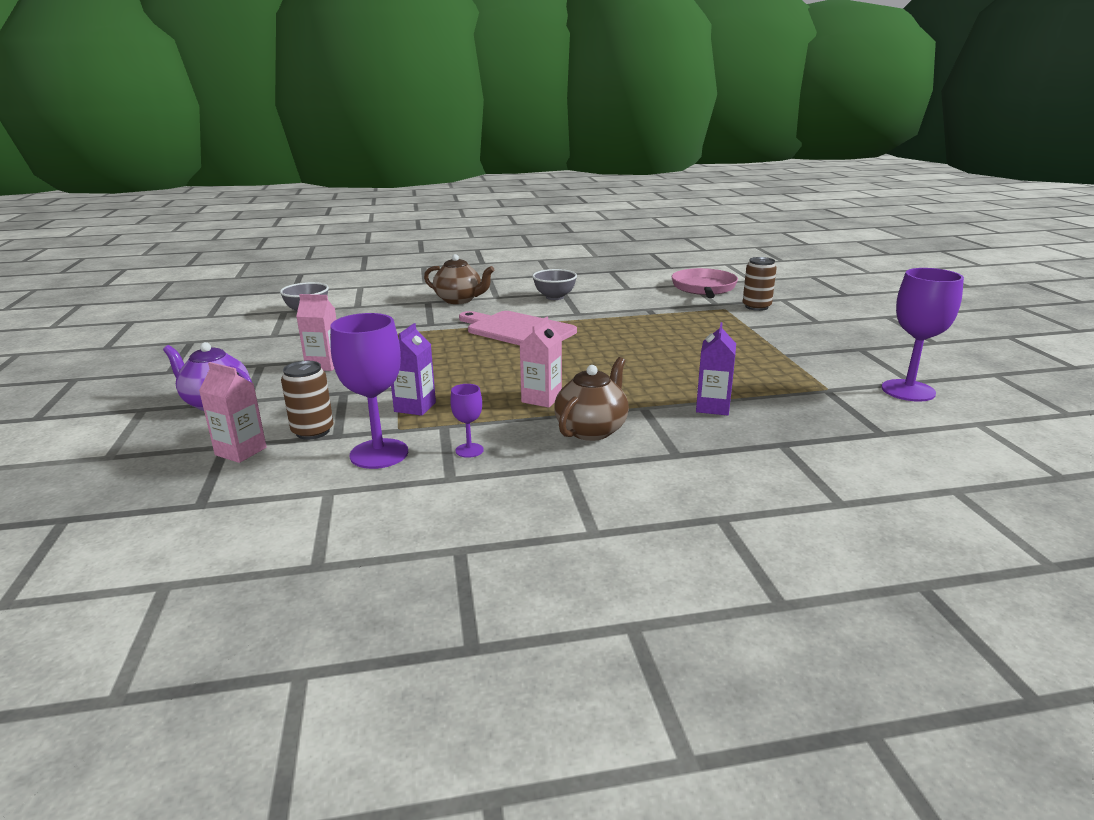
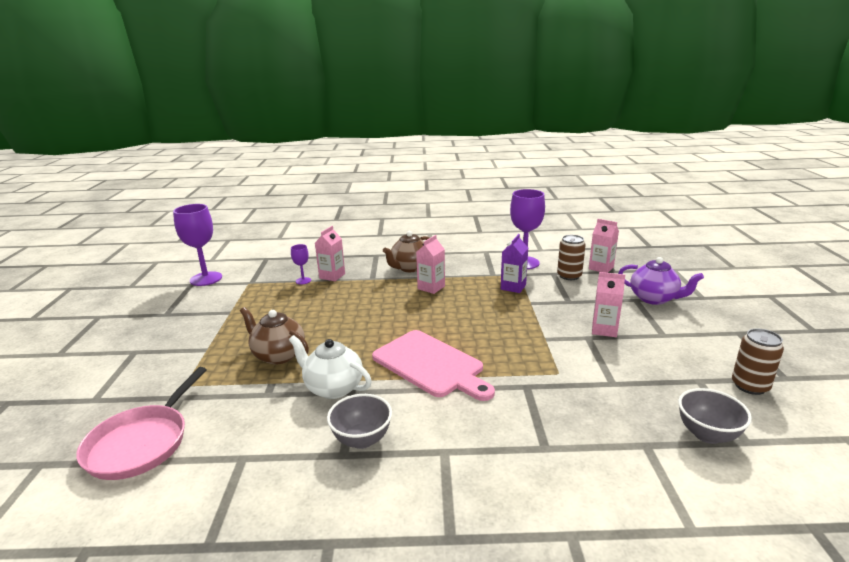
camera: 170 degrees left, 0 degrees up
brown teapot [424,254,494,304] -> brown teapot moved to [240,307,309,364]
purple goblet [450,384,484,458] -> purple goblet moved to [291,244,311,284]
purple carton [696,322,736,415] -> pink carton [315,226,345,281]
brown can [743,257,777,311] -> brown can moved to [732,328,784,395]
none -> white teapot [289,335,372,399]

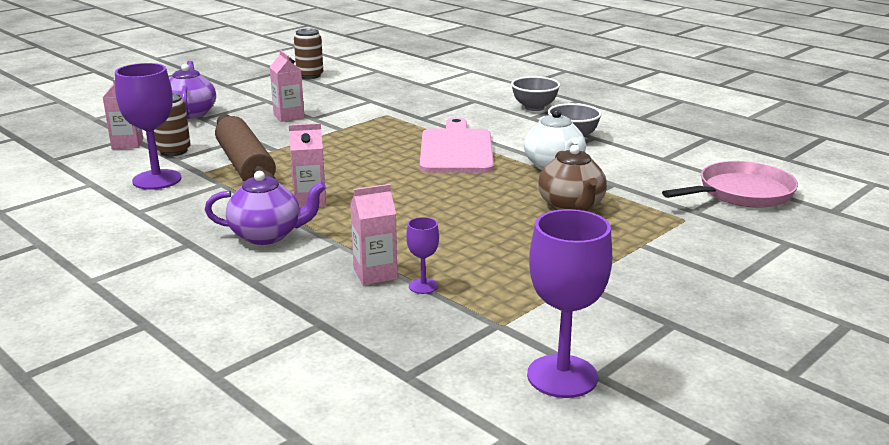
camera: 135 degrees left, 0 degrees up
brown teapot [383,231,429,272] -> purple teapot [205,171,326,245]
purple carton [501,234,528,293] -> brown rolling pin [215,114,276,181]
grey bowl [678,388,752,444] -> grey bowl moved to [511,76,560,111]

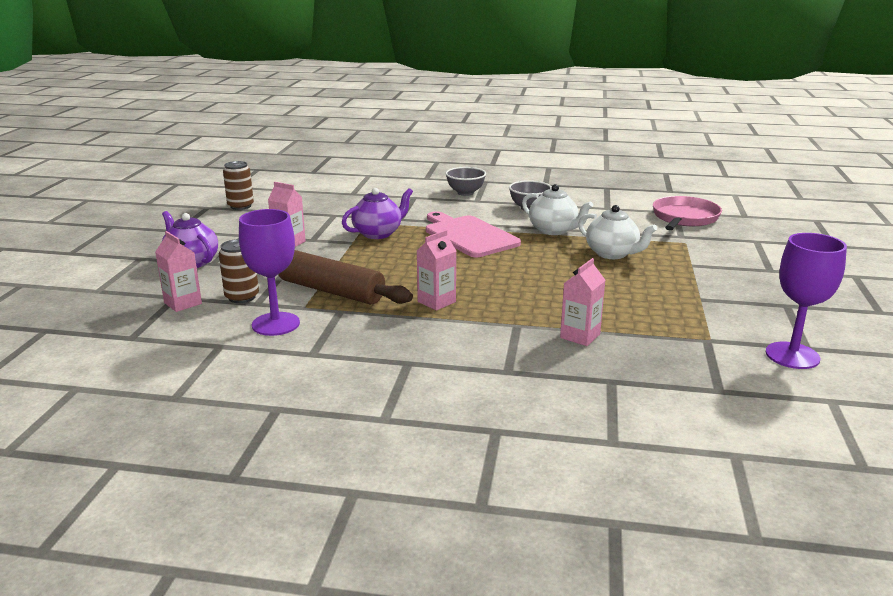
camera: 35 degrees left, 0 degrees up
purple teapot [205,171,326,245] -> purple teapot moved to [342,188,413,239]
purple goblet [406,217,439,294] -> none
brown teapot [538,145,607,211] -> white teapot [578,205,657,259]

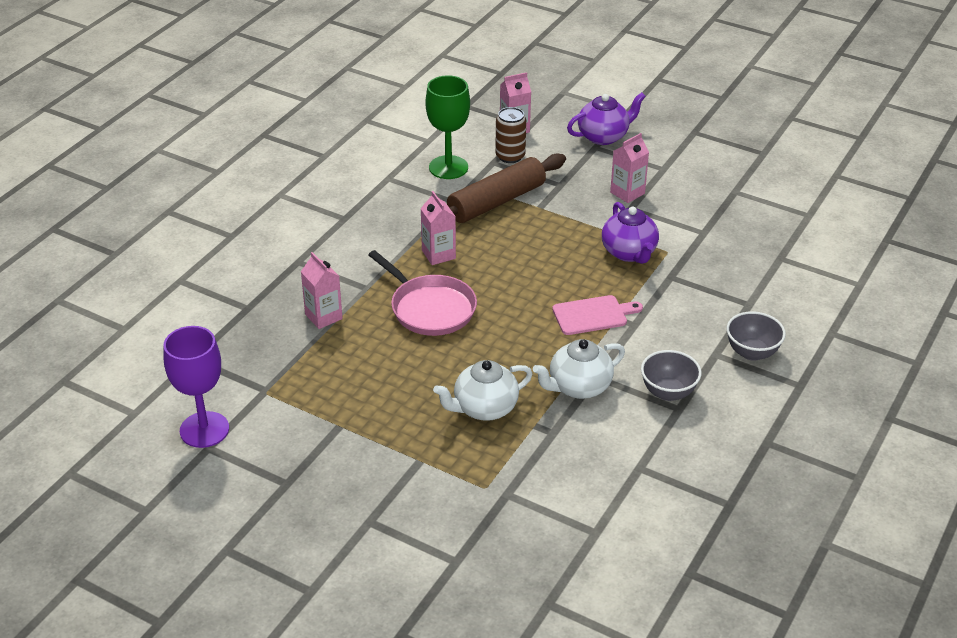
camera: 110 degrees right, 15 degrees up
brown can [223,161,254,210] -> none
purple goblet [239,209,300,336] -> green goblet [425,75,470,179]
pink cutting board [426,211,521,257] -> pink cutting board [552,295,643,335], size x0.62
pink pan [653,196,722,230] -> pink pan moved to [368,250,477,336]

